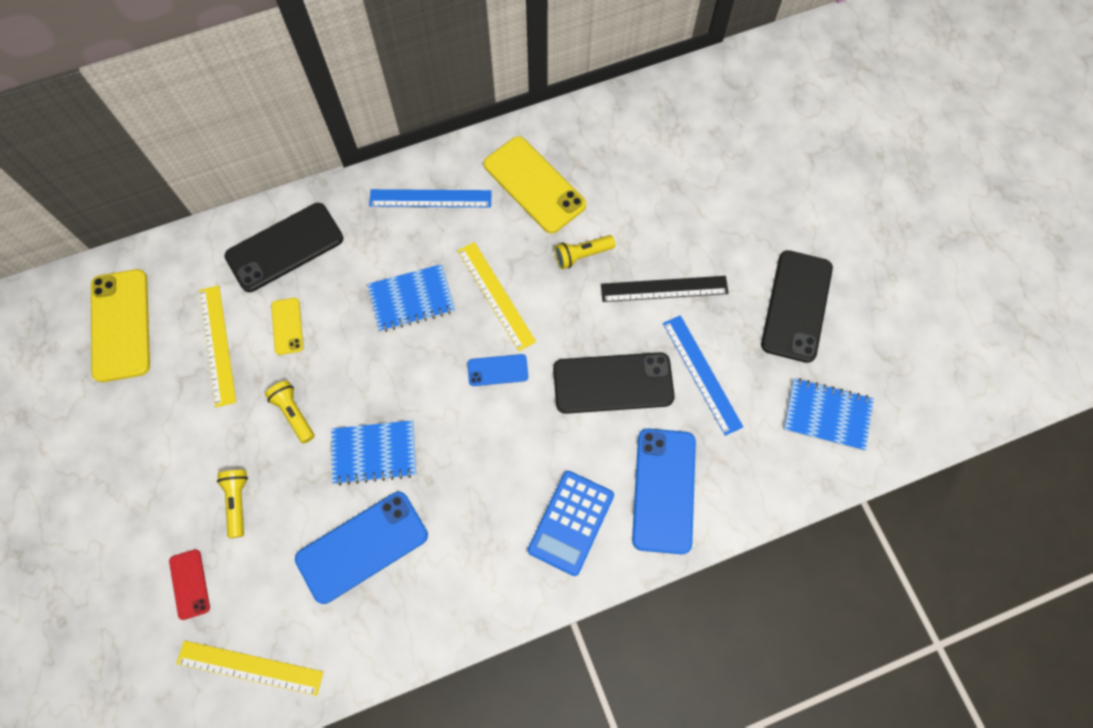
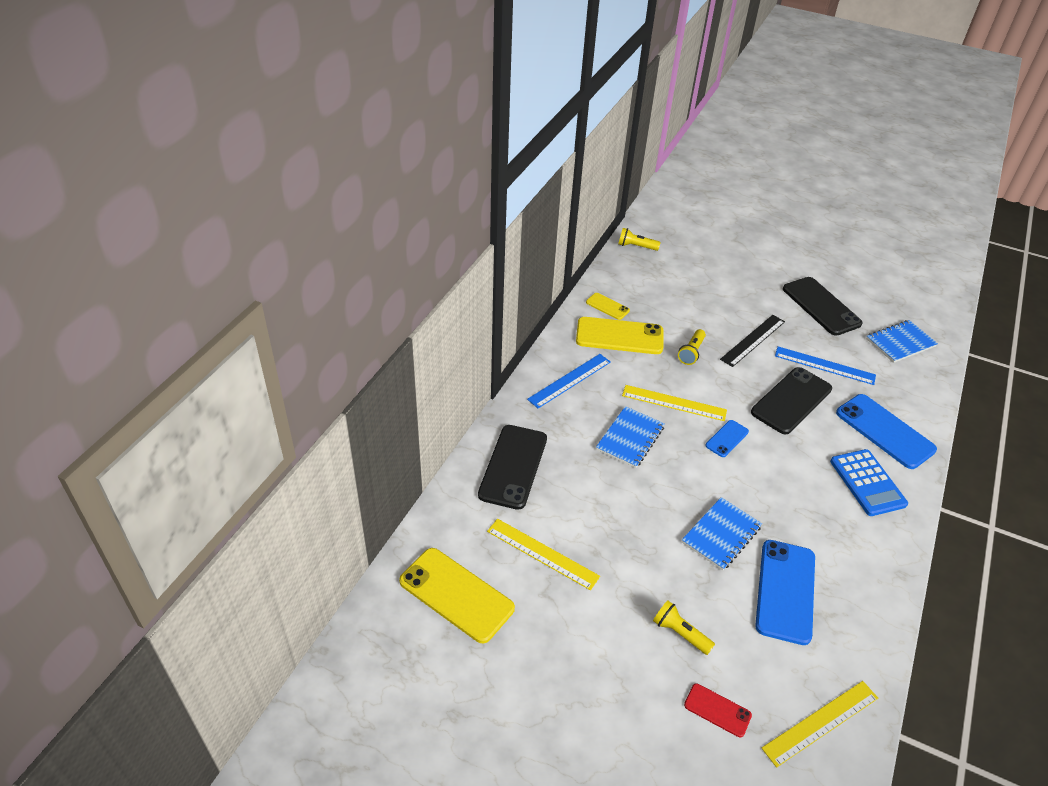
camera: 45 degrees left, 25 degrees down
yellow flashlight [265,381,315,443] -> yellow flashlight moved to [618,228,661,251]
yellow phone [271,298,303,355] -> yellow phone moved to [586,293,630,320]

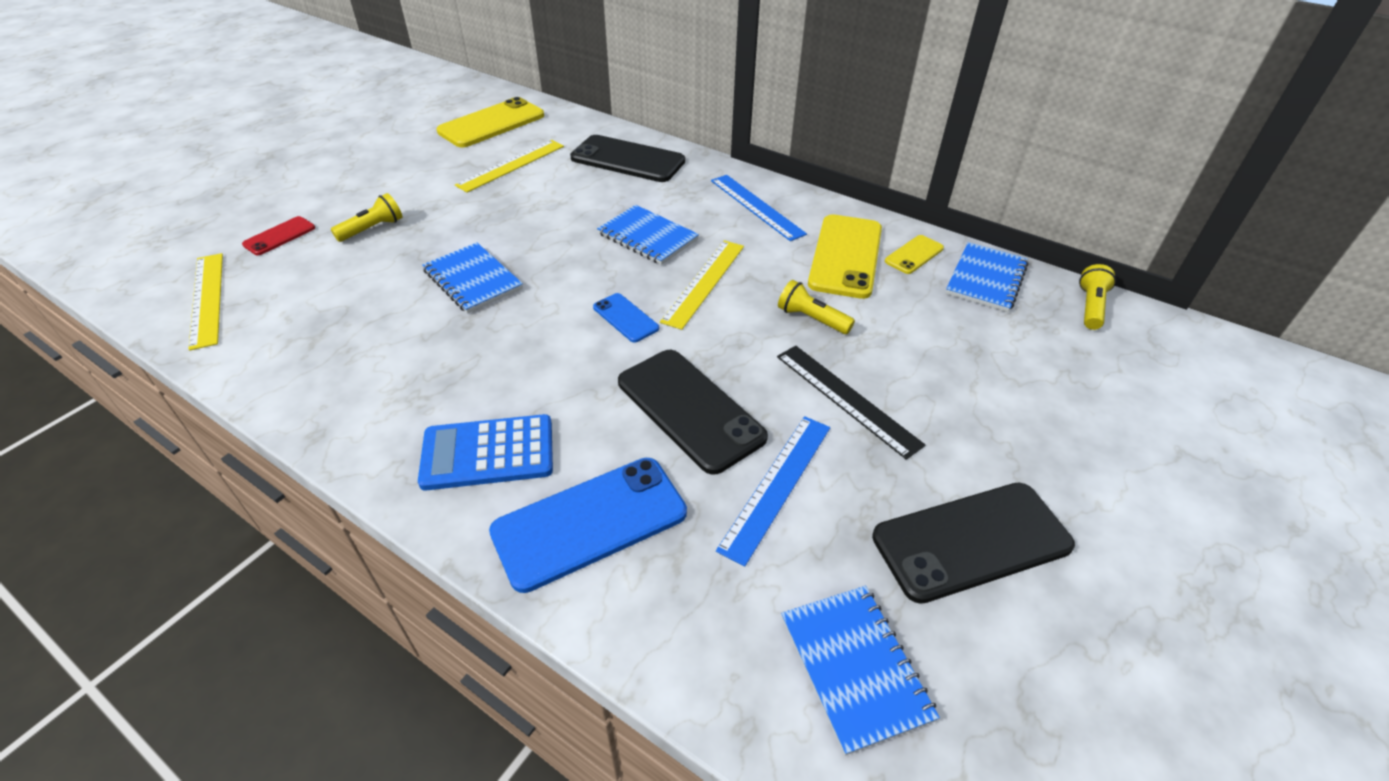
camera: 100 degrees right, 0 degrees up
blue phone [755,540,815,645] -> none
none -> blue notebook [946,242,1029,312]

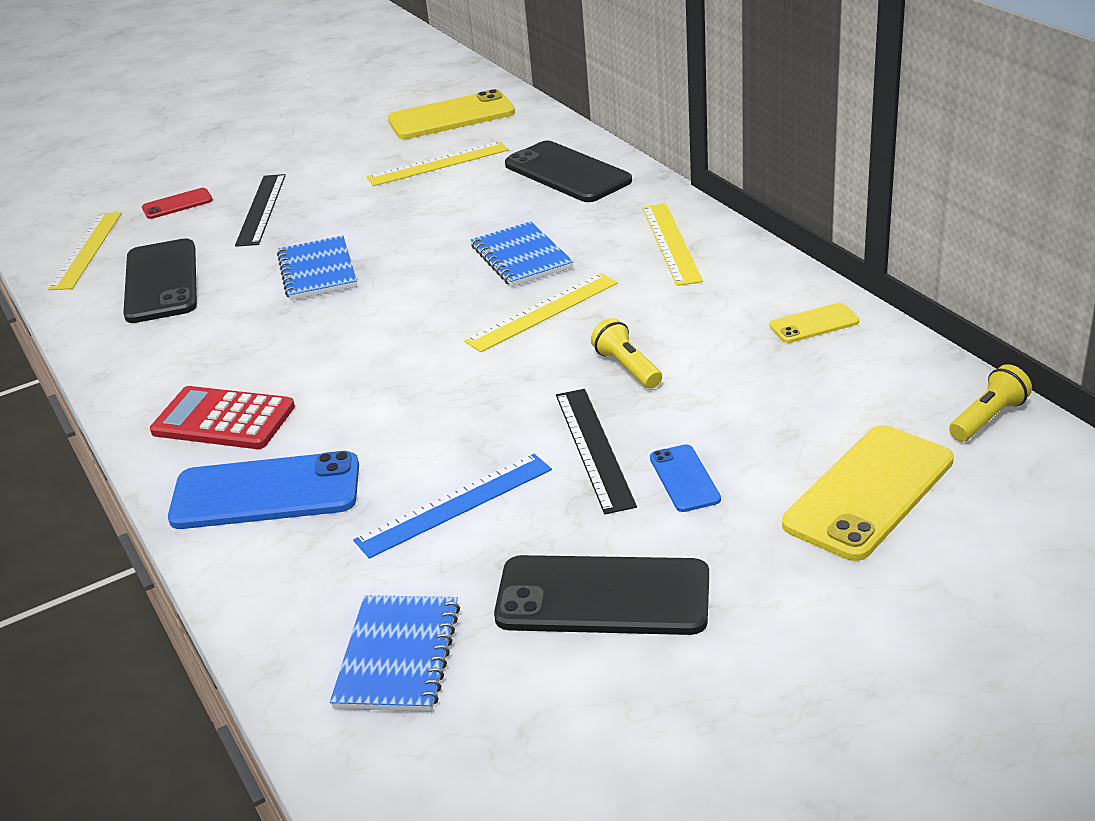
camera: 30 degrees right, 10 degrees down
yellow flashlight [331,193,403,242] -> black ruler [235,174,286,247]
blue calculator [418,414,553,491] -> red calculator [150,386,295,449]
blue phone [593,293,659,342] -> blue phone moved to [650,444,721,512]
black phone [618,350,768,475] -> black phone moved to [123,238,197,323]
blue ruler [711,175,807,241] -> yellow ruler [642,204,703,286]
yellow phone [808,214,882,299] -> yellow phone moved to [782,425,954,561]
blue notebook [946,242,1029,312] -> none

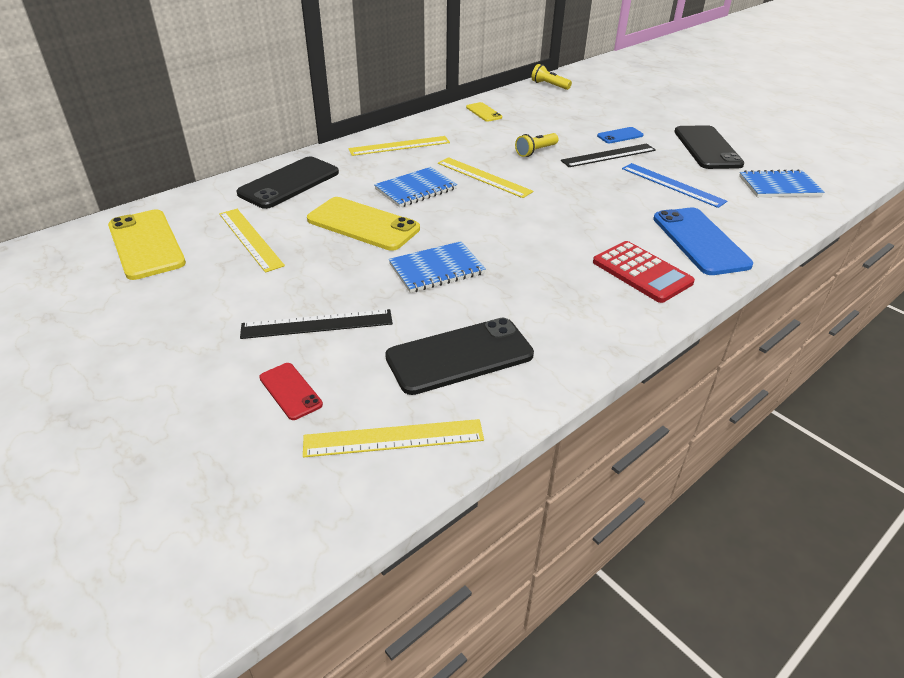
camera: 105 degrees left, 5 degrees up
red calculator [150,386,295,449] -> red calculator turned 45 degrees counterclockwise [593,241,695,303]
yellow phone [782,425,954,561] -> yellow phone moved to [307,197,420,251]

